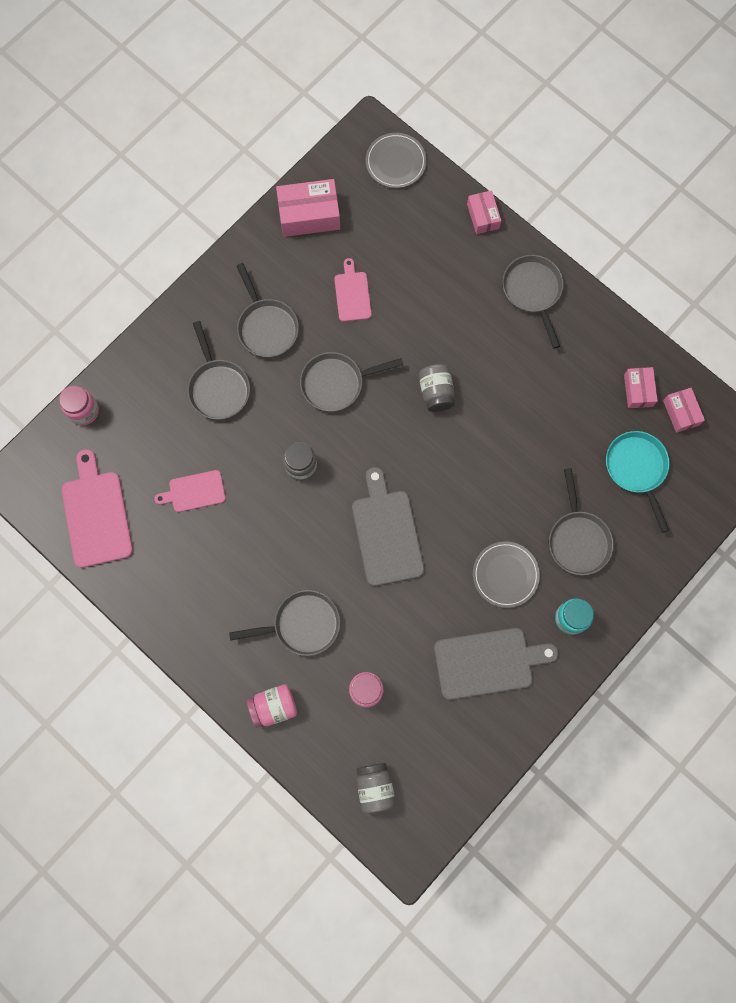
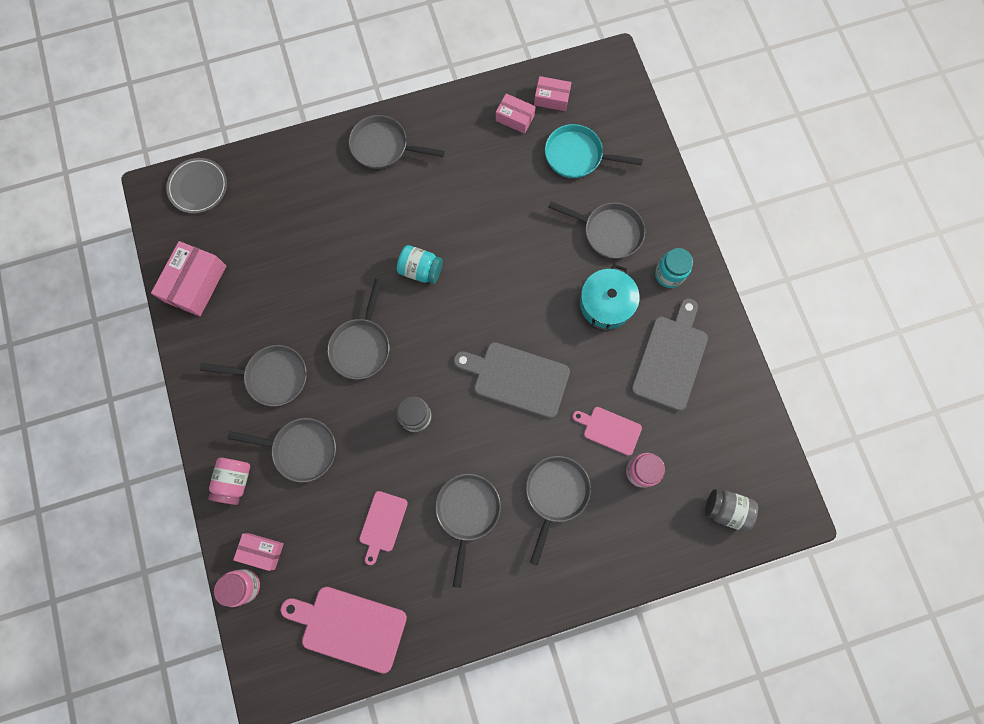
camera: 60 degrees left, 0 degrees up
pink jar [247,684,297,728] -> pink jar moved to [208,458,250,505]
pink cutting board [334,258,372,322] -> pink cutting board moved to [572,407,642,456]
grey jar [419,364,455,412] -> turquoise jar [397,245,443,284]
pink box [467,190,501,234] -> pink box moved to [233,533,284,571]
grey plate [473,541,540,608] -> turquoise pot [580,264,640,332]
none -> grey pan [435,474,501,588]

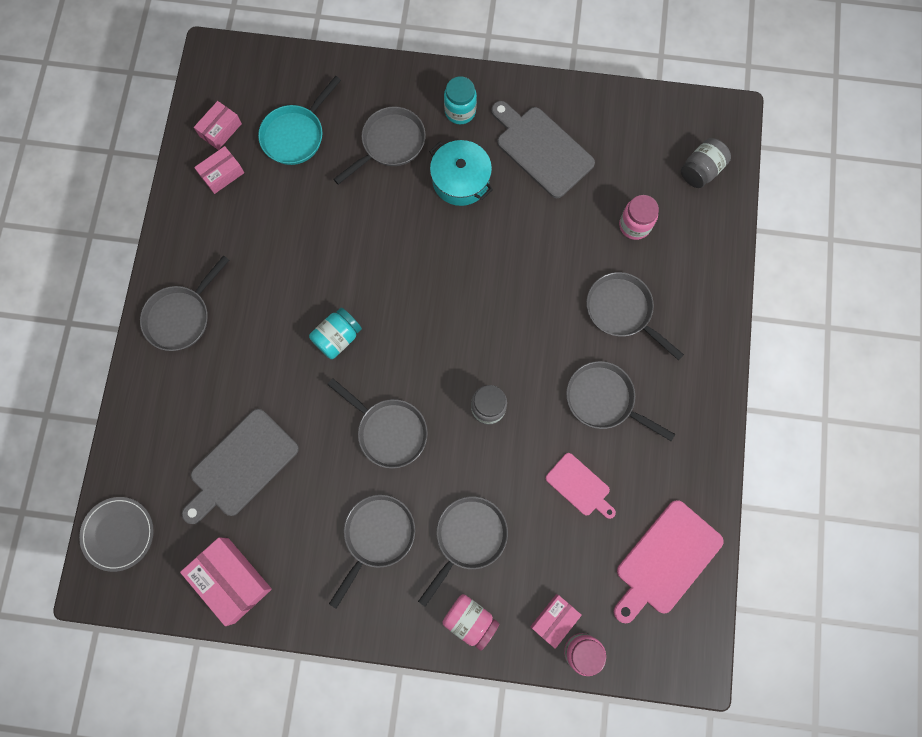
camera: 65 degrees left, 0 degrees up
grey cutting board [454,342,570,418] -> grey cutting board moved to [182,409,299,524]
pink cutting board [572,407,642,456] -> none

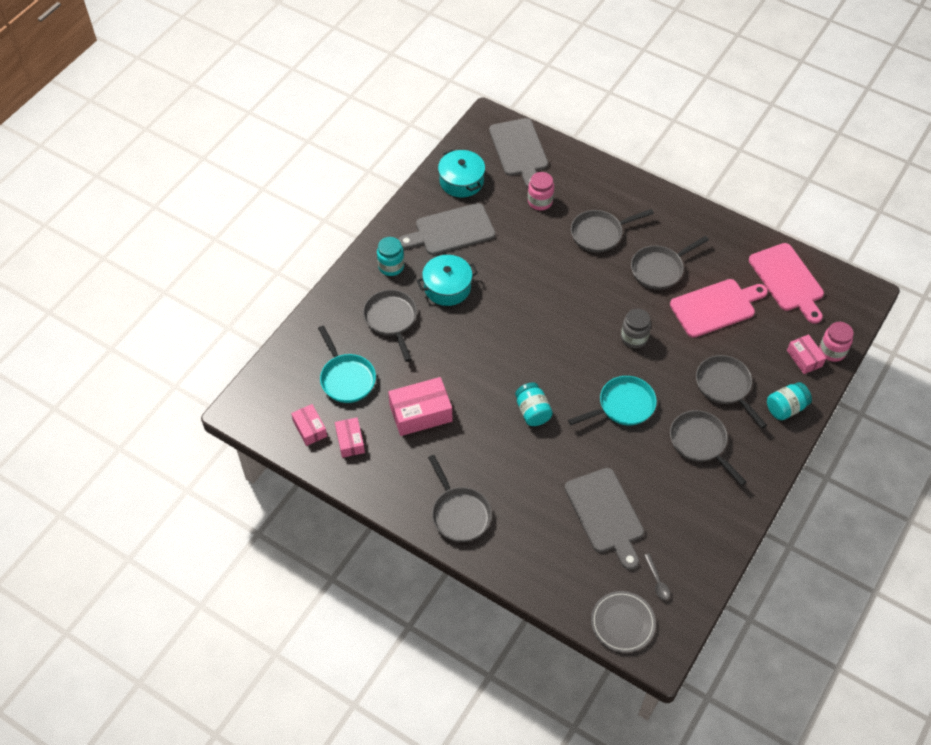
camera: 65 degrees left, 20 degrees down
pink box [180,537,272,626] -> pink box moved to [388,377,452,436]
grey pan [327,378,428,469] -> turquoise pan [568,376,657,426]
pink jar [442,594,499,651] -> turquoise jar [767,382,812,420]
pink cutting board [546,453,616,519] -> pink cutting board [670,279,768,338], size x1.70
grey jar [681,138,731,188] -> grey cutting board [489,118,548,188]
none -> turquoise pot [438,149,485,198]
none -> grey spoon [644,554,670,600]

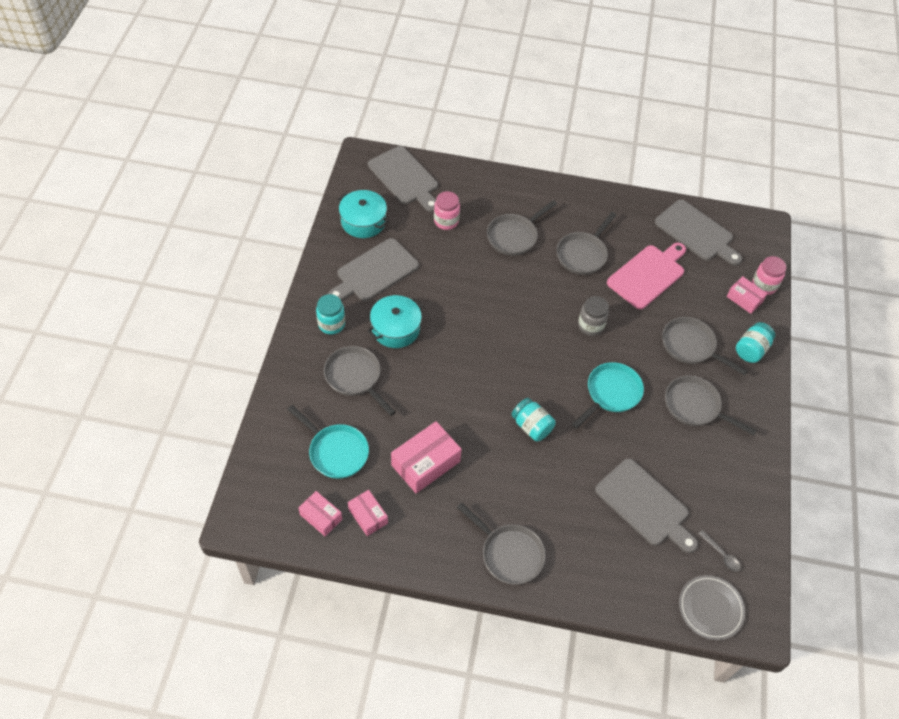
camera: 25 degrees left, 0 degrees up
pink cutting board [749,243,824,324] -> grey cutting board [655,200,742,265]

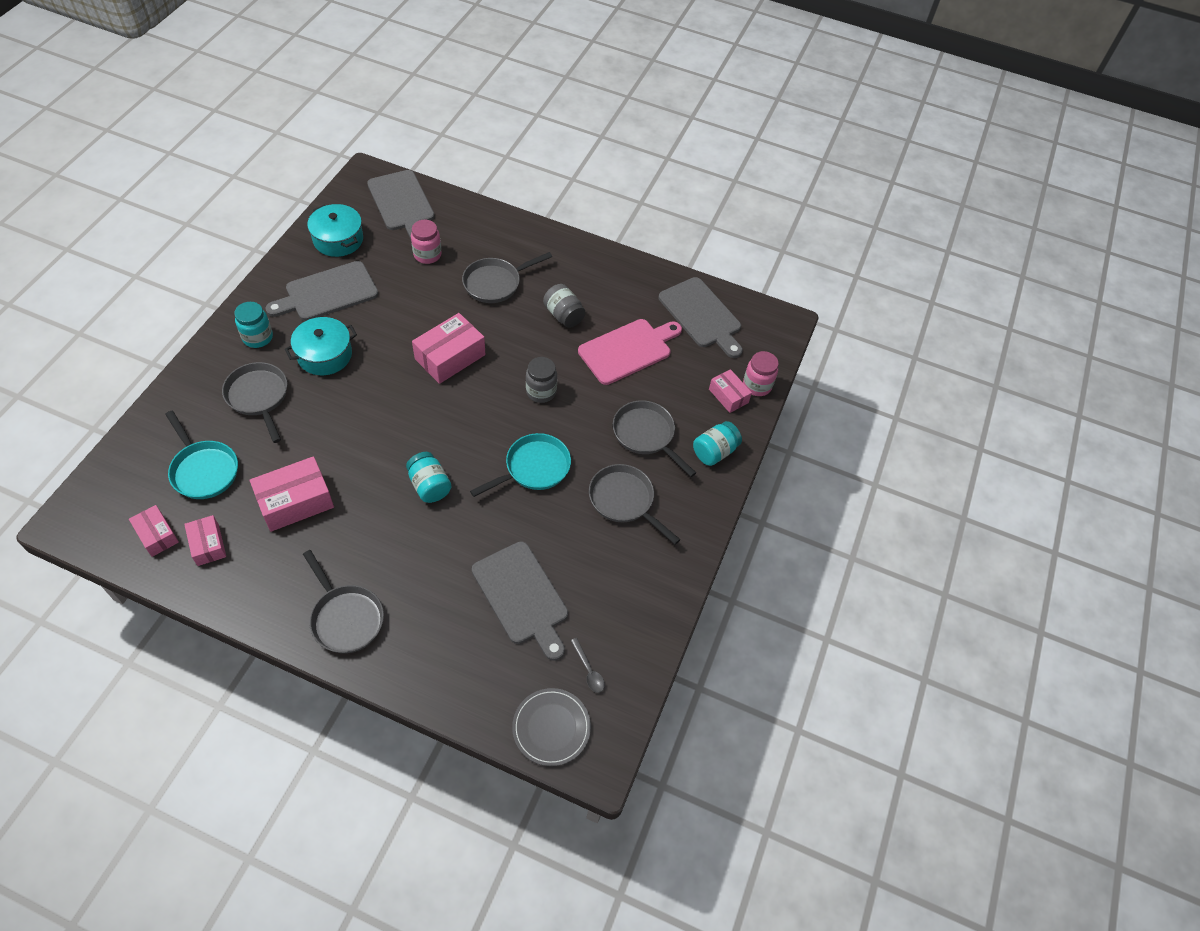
camera: 10 degrees right, 0 degrees up
grey pan [556,212,616,275] -> grey jar [543,284,586,328]
none -> pink box [412,313,485,384]

